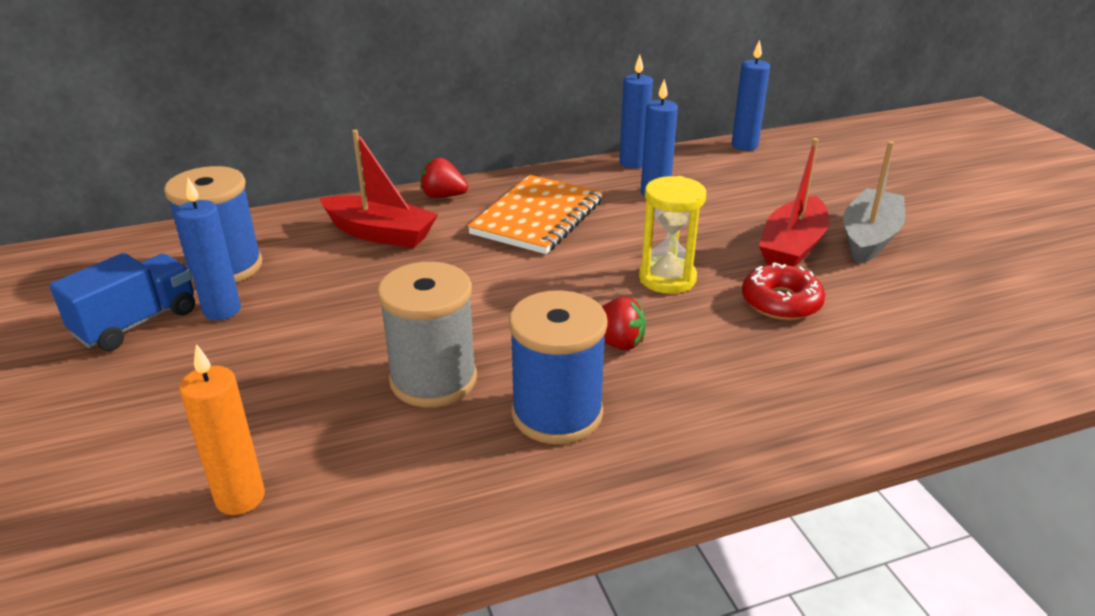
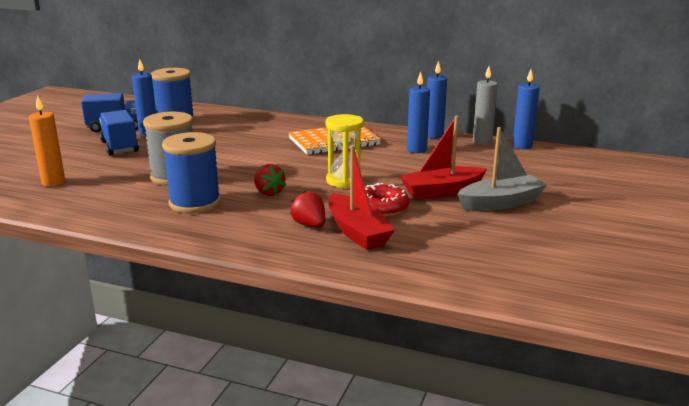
camera: 40 degrees right, 10 degrees down
red boat [320,130,438,248] -> red boat moved to [328,145,395,250]
red strawberry [420,158,468,198] -> red strawberry moved to [290,191,325,227]
none -> blue truck [99,110,139,156]
none -> grey candle [473,66,498,145]

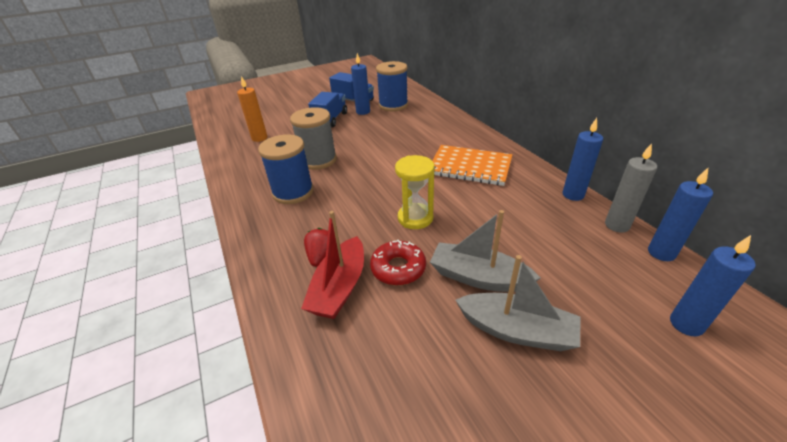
camera: 45 degrees right, 15 degrees up
red strawberry [254,164,286,196] -> none
red boat [400,116,487,200] -> grey boat [430,210,541,292]
blue candle [407,71,430,153] -> blue candle moved to [670,235,755,336]

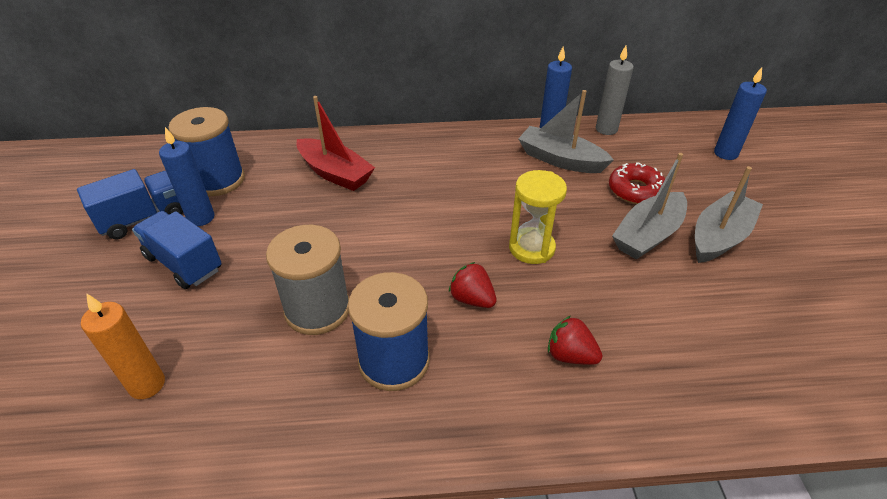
camera: 70 degrees left, 5 degrees up
red boat [301,211,364,319] -> red boat moved to [296,96,375,191]
red donut [370,240,426,285] -> red donut moved to [609,162,665,204]
orange notebook [432,145,512,186] -> none
blue candle [648,168,713,261] -> none
none -> red strawberry [449,262,497,308]
none -> grey boat [518,90,614,173]

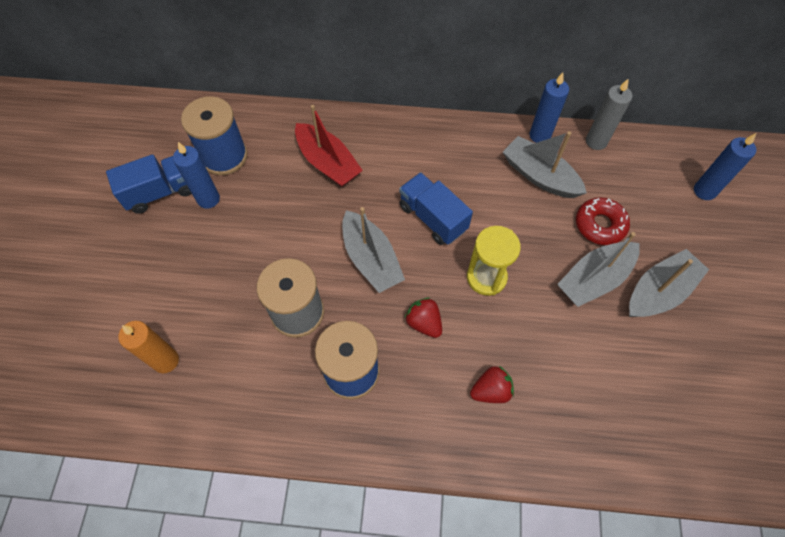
camera: 10 degrees right, 20 degrees up
blue truck [132,211,222,289] -> blue truck moved to [399,172,473,245]
red strawberry [548,316,603,365] -> red strawberry turned 120 degrees clockwise [470,366,514,403]
none -> grey boat [342,207,405,293]

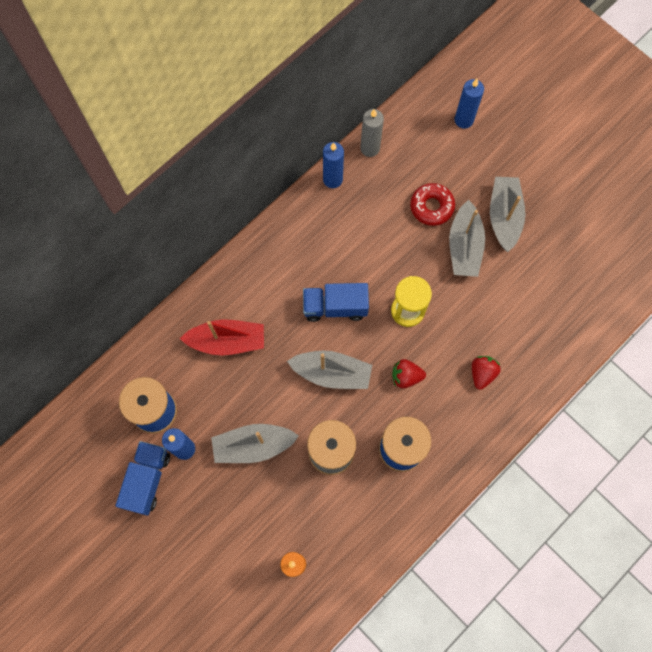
camera: 50 degrees left, 10 degrees up
grey boat [503,131,587,198] -> grey boat moved to [211,424,299,463]

